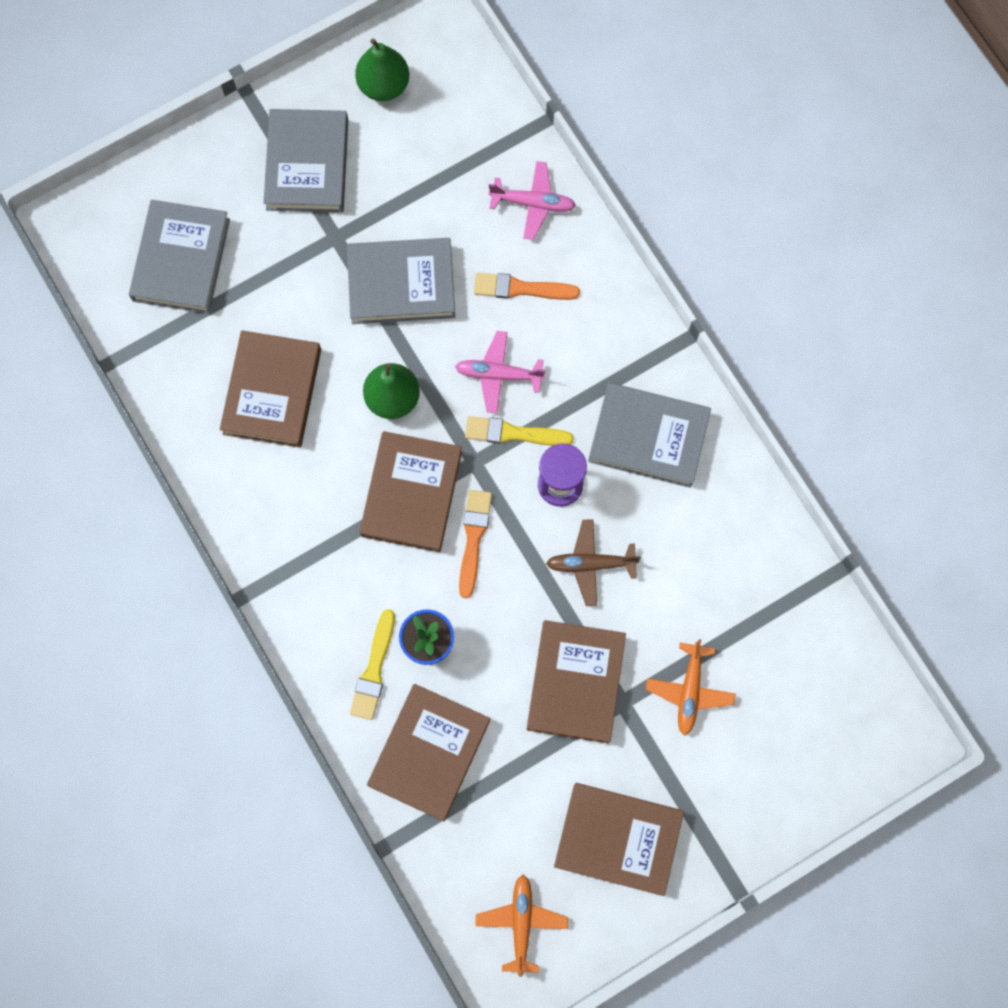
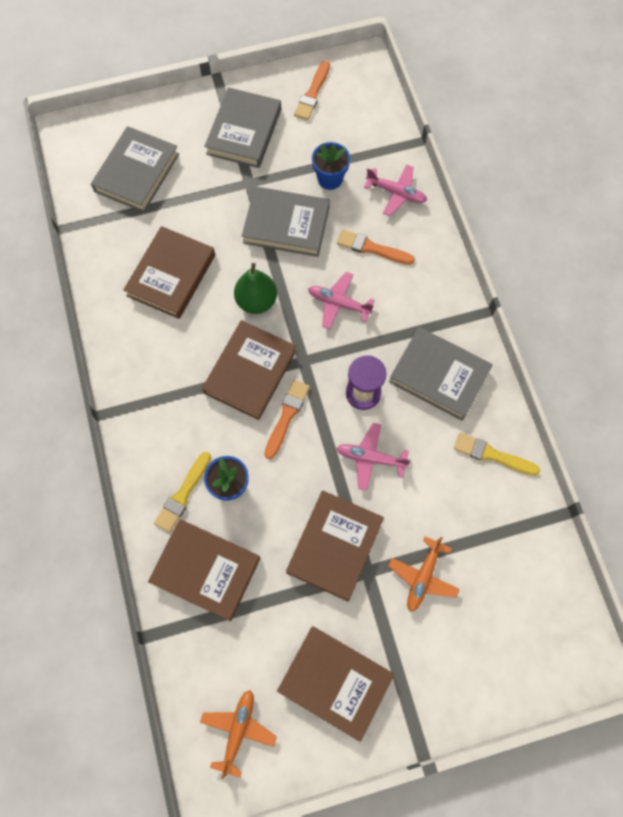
camera: 15 degrees right, 5 degrees down
green pear [355,38,409,101] -> orange brush [294,61,330,120]
brown book [367,684,490,821] -> brown book turned 75 degrees clockwise [148,519,260,621]
yellow brush [465,416,574,446] -> yellow brush moved to [454,433,540,476]
brown plane [546,519,641,606] -> pink plane [336,423,411,491]
none -> blue flower pot [312,142,350,190]

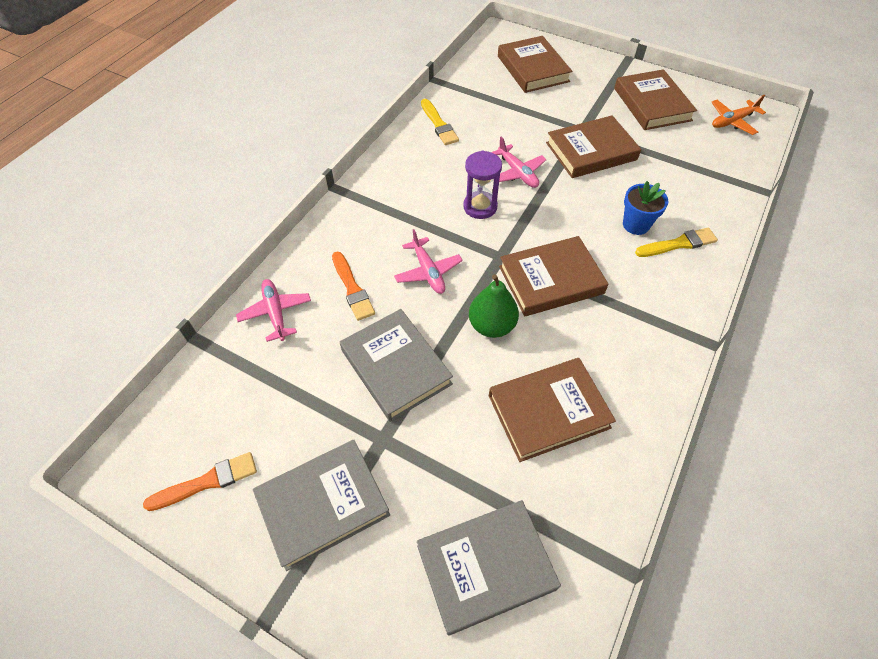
camera: 135 degrees left, 15 degrees down
brown book [148,519,260,621] -> brown book moved to [498,36,572,93]
orange brush [264,380,310,460] -> none
blue flower pot [312,142,350,190] -> none
orange plane [388,536,460,612] -> none
grey book [389,327,493,421] -> none

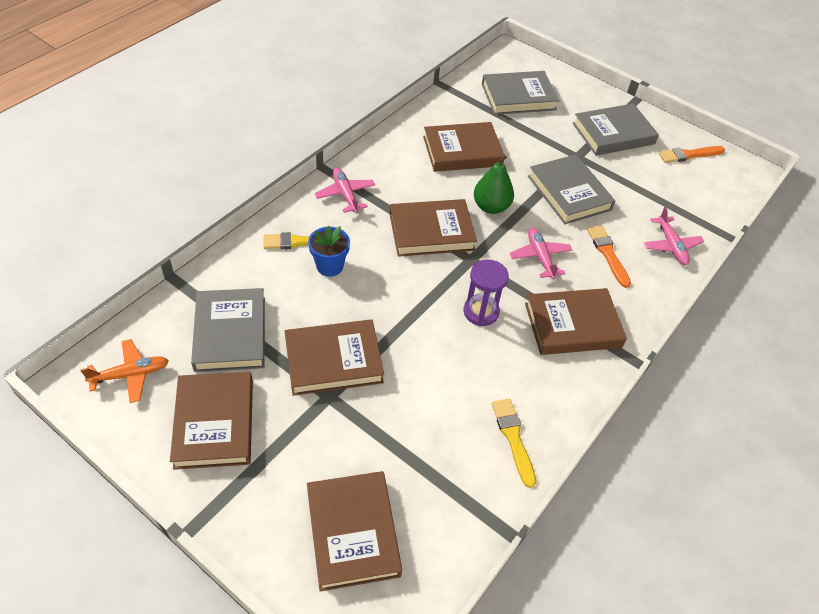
camera: 175 degrees left, 5 degrees down
pink plane [492,137,547,188] -> pink plane moved to [315,168,375,213]
none -> grey book [191,288,265,372]
none -> brown book [525,288,627,355]

